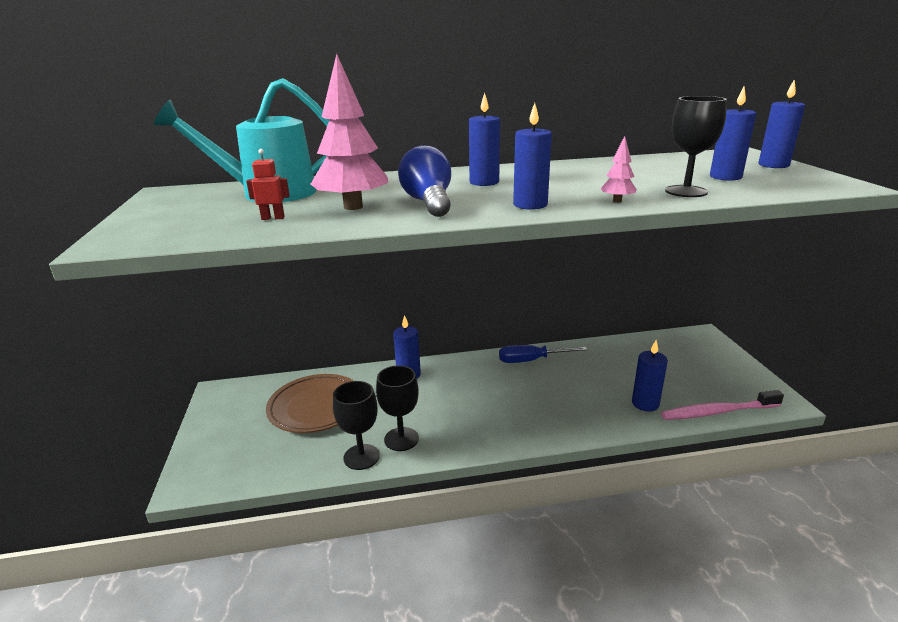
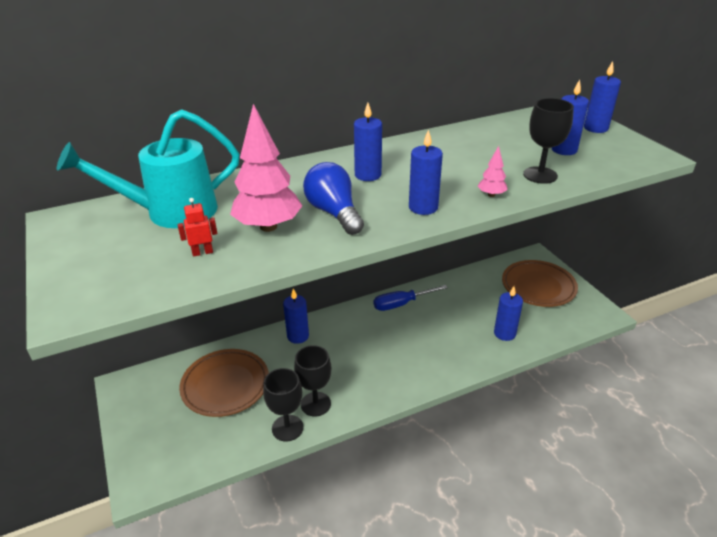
camera: 15 degrees left, 10 degrees up
pink toothbrush [661,390,784,420] -> none
none -> brown plate [502,260,578,307]

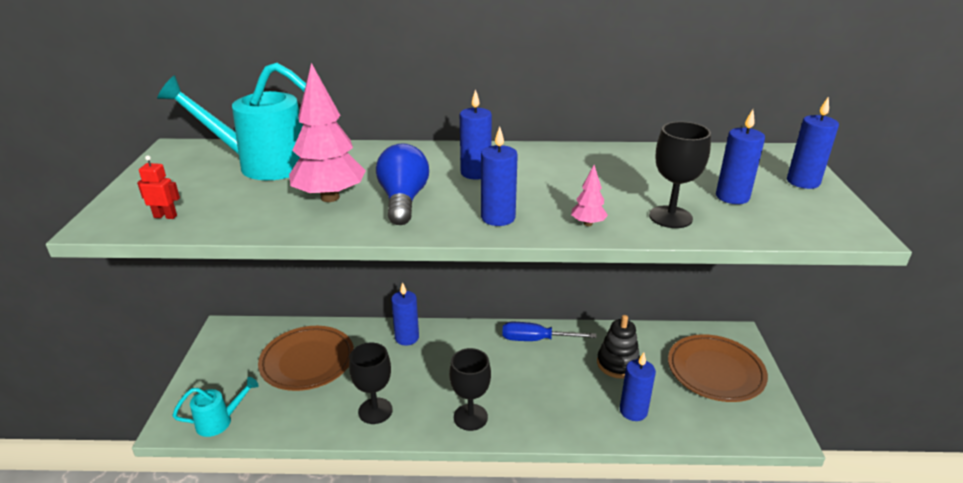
camera: 25 degrees right, 5 degrees down
red robot [178,198,217,257] -> red robot moved to [137,156,180,219]
black goblet [263,368,303,441] -> black goblet moved to [449,348,491,431]
none -> turquoise watering can [173,377,259,437]
none -> black stacking toy [597,315,640,379]

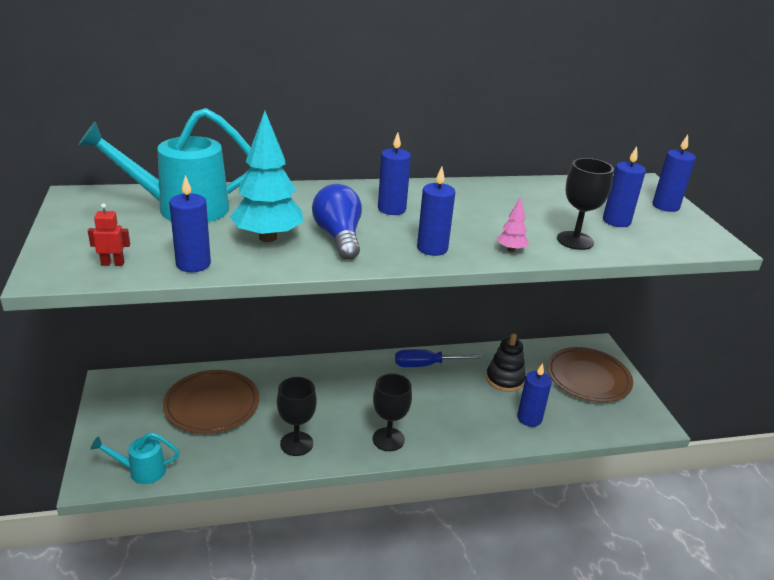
camera: 15 degrees left, 0 degrees up
turquoise watering can [173,377,259,437] -> turquoise watering can turned 150 degrees counterclockwise [90,432,180,484]
pink tree [289,63,366,202] -> turquoise tree [230,111,303,242]
blue candle [391,282,419,346] -> blue candle moved to [169,175,211,272]

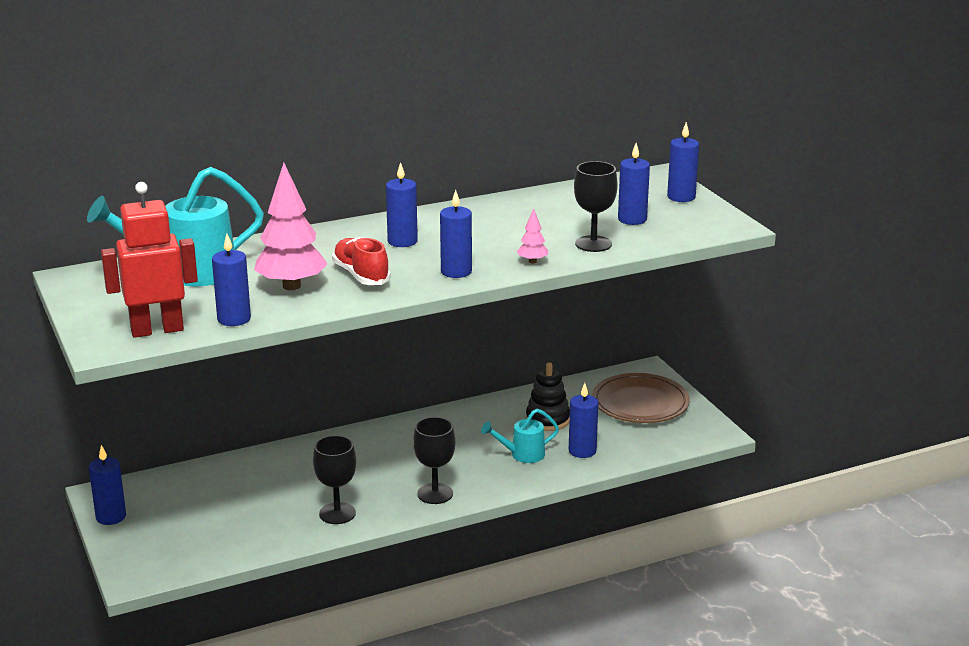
camera: 10 degrees left, 5 degrees down
red robot [88,203,130,266] -> red robot [101,182,198,338], size x2.43
turquoise watering can [90,432,180,484] -> turquoise watering can moved to [481,409,559,463]
brown plate [163,370,259,434] -> none
turquoise tree [230,111,303,242] -> pink tree [254,163,327,290]
blue light bulb [312,184,362,260] -> red shoe [332,237,390,285]
blue screwdriver [395,349,482,367] -> none
none -> blue candle [89,445,126,525]

